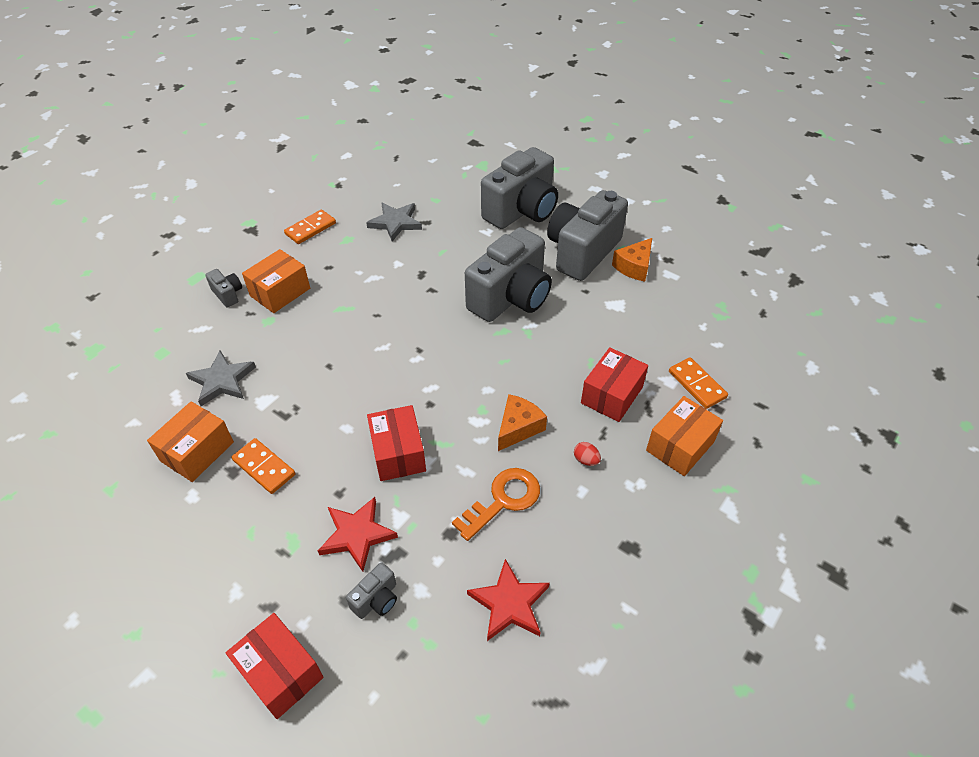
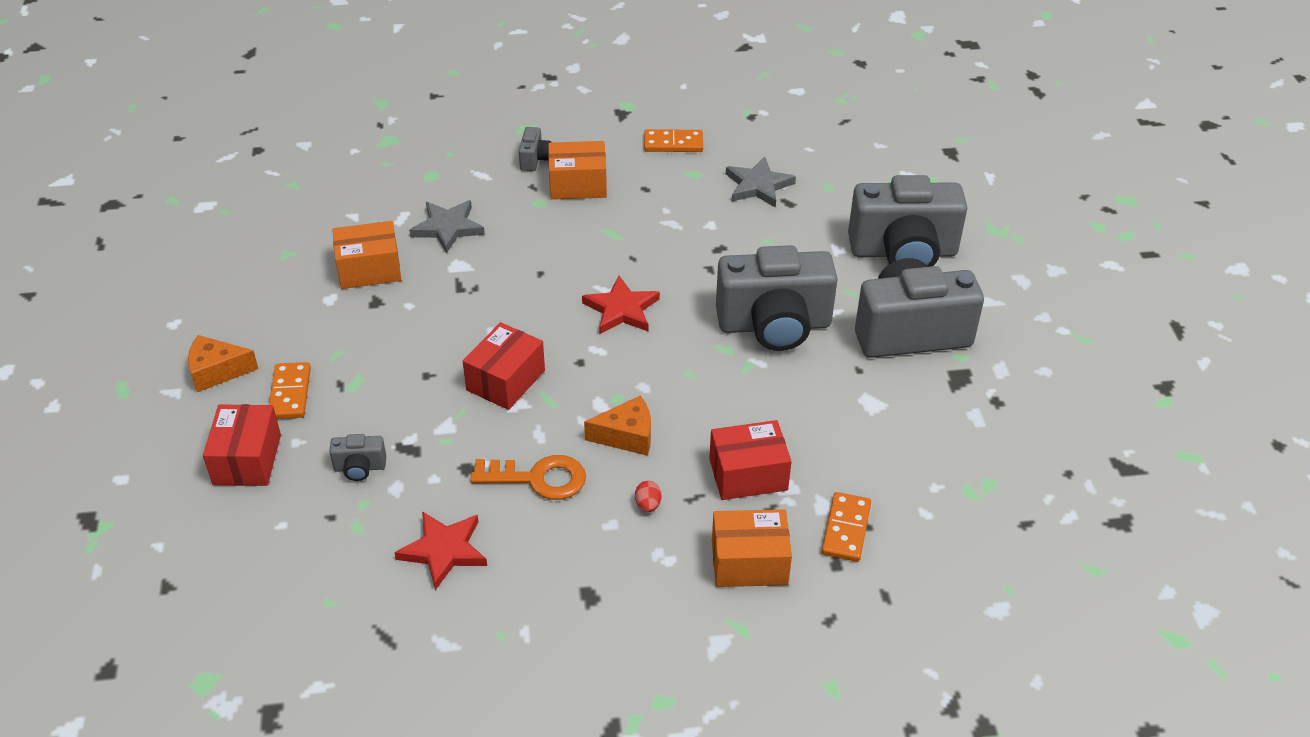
camera: 45 degrees right, 5 degrees down
orange domino [232,438,295,494] -> orange domino moved to [269,362,311,419]
red star [318,497,398,572] -> red star moved to [582,276,660,334]
orange cheese [612,238,652,282] -> orange cheese moved to [188,335,258,392]

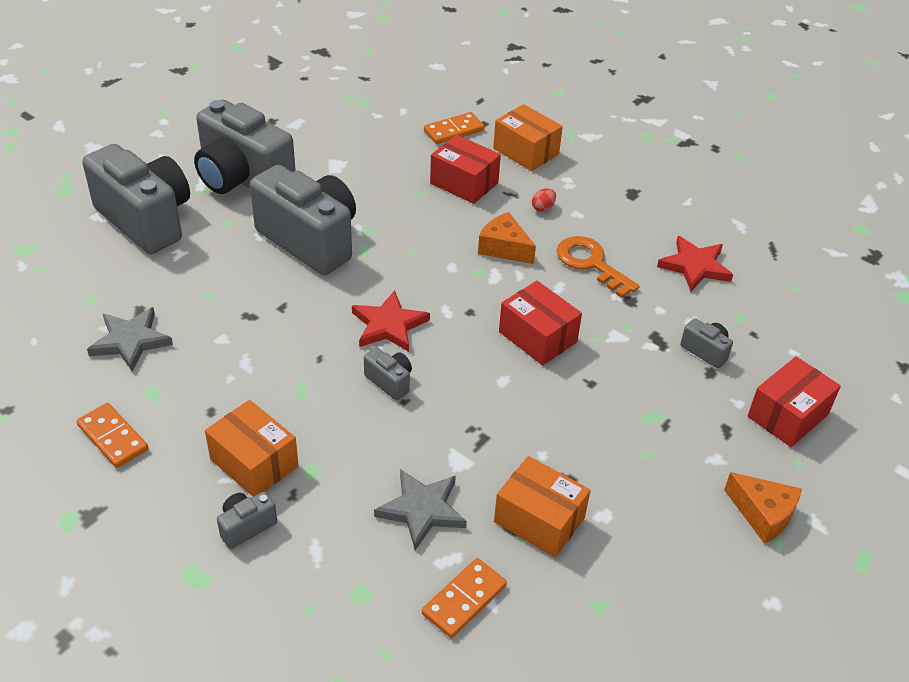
camera: 135 degrees left, 0 degrees up
orange domino [269,362,311,419] -> orange domino moved to [422,558,507,638]
red box [463,322,545,410] -> red box turned 60 degrees clockwise [499,281,582,365]
none -> grey camera [364,348,412,400]

